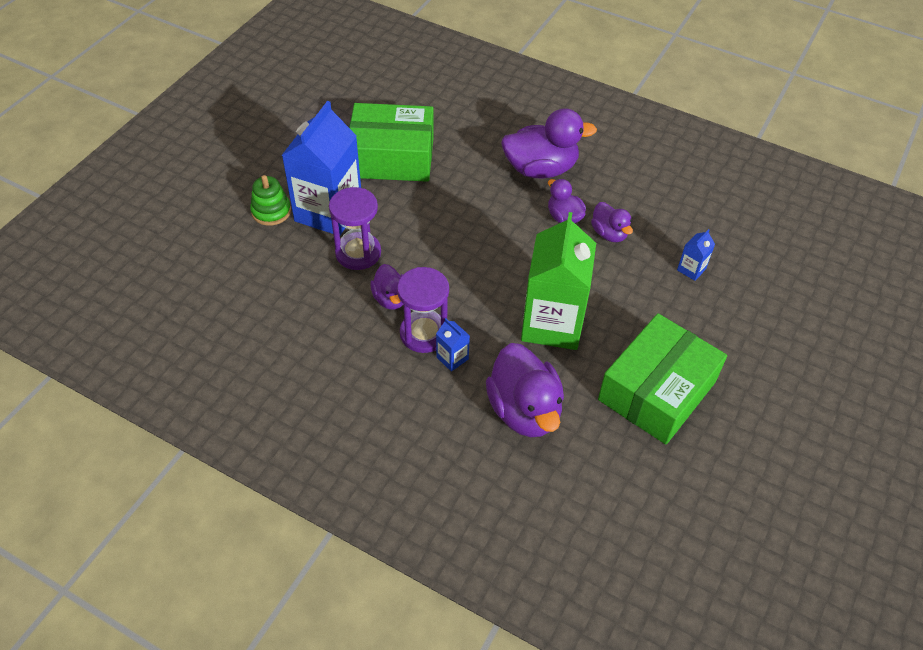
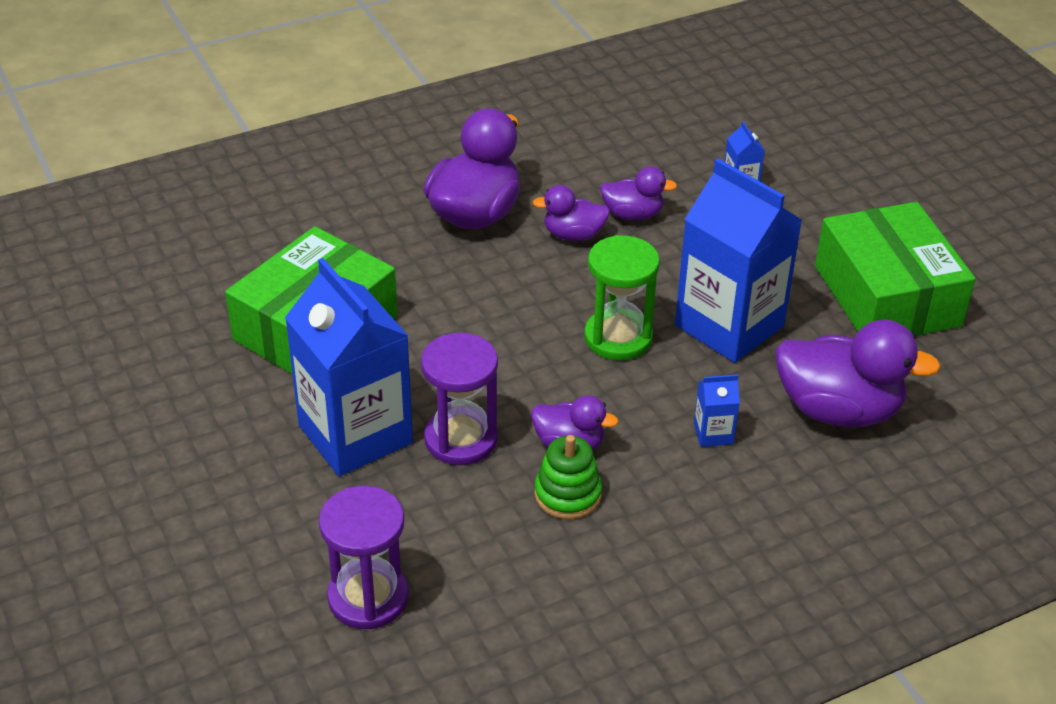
camera: 55 degrees left, 10 degrees down
green stacking toy [250,175,291,226] -> green stacking toy moved to [534,435,602,520]
purple hourglass [397,267,449,353] -> purple hourglass moved to [319,486,409,629]
green carton [521,212,596,350] -> blue carton [675,159,803,363]
none -> green hourglass [584,235,660,360]

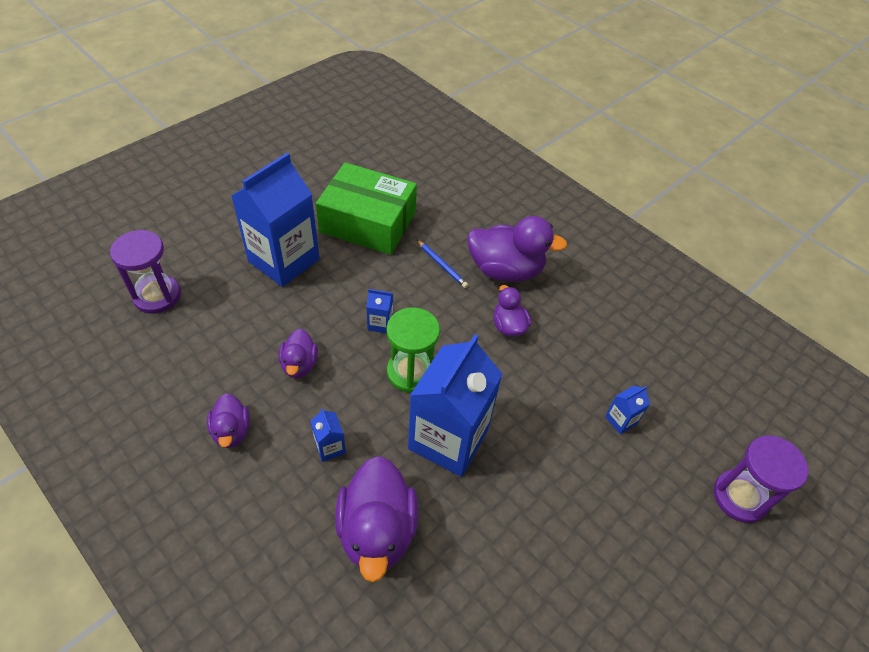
camera: 70 degrees right, 10 degrees up
purple hourglass [421,333,498,465] -> purple hourglass moved to [713,435,808,523]
green stacking toy [534,435,602,520] -> none
purple duck [600,166,677,220] -> purple duck moved to [207,393,250,448]
green box [815,202,976,336] -> none
none -> blue carton [366,289,393,333]
none -> blue pencil [416,239,468,288]

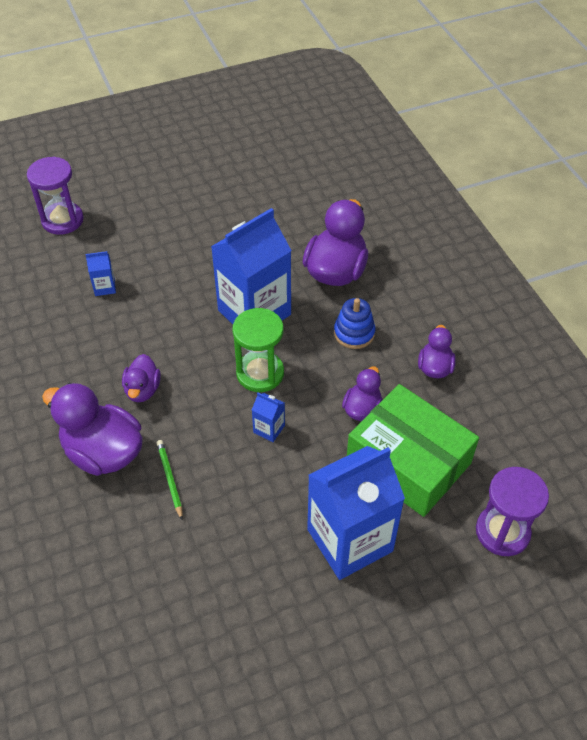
camera: 155 degrees left, 0 degrees up
blue carton [311,408,346,462] -> blue stacking toy [334,298,375,349]
green box [316,162,417,255] -> green box moved to [347,384,479,517]
blue pencil [416,239,468,288] -> green pencil [156,440,183,520]

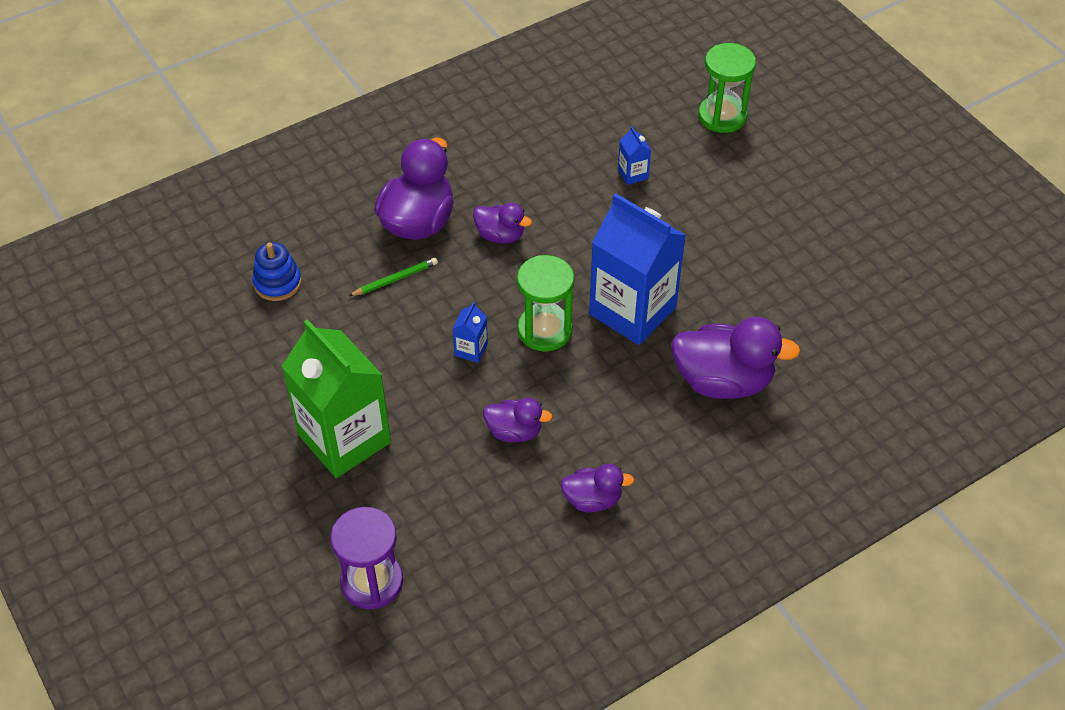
camera: 80 degrees right, 0 degrees up
purple hourglass [27,157,84,235] -> green hourglass [698,43,756,133]
purple duck [122,354,161,402] -> purple duck turned 150 degrees counterclockwise [473,203,532,244]
blue carton [307,446,405,580] -> green carton [281,319,391,478]
blue stacking toy [334,298,375,349] -> blue stacking toy moved to [252,242,302,301]
green box [347,384,479,517] -> none

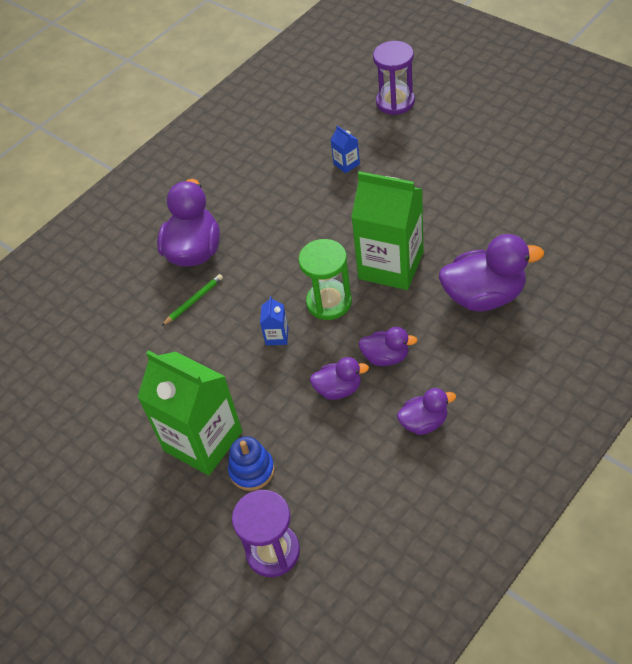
camera: 10 degrees left, 0 degrees up
blue stacking toy [252,242,302,301] -> blue stacking toy moved to [228,436,275,491]
purple duck [473,203,532,244] -> purple duck moved to [359,327,418,366]
blue carton [589,193,686,345] -> green carton [351,171,424,290]
green hourglass [698,43,756,133] -> purple hourglass [373,41,415,115]

